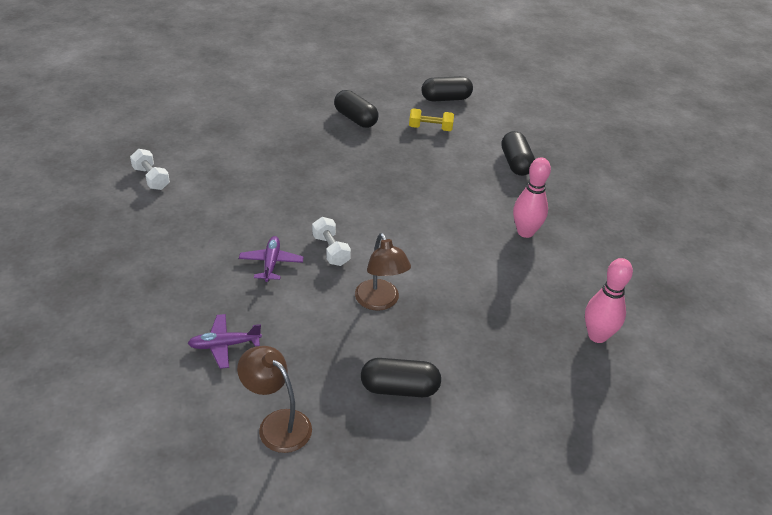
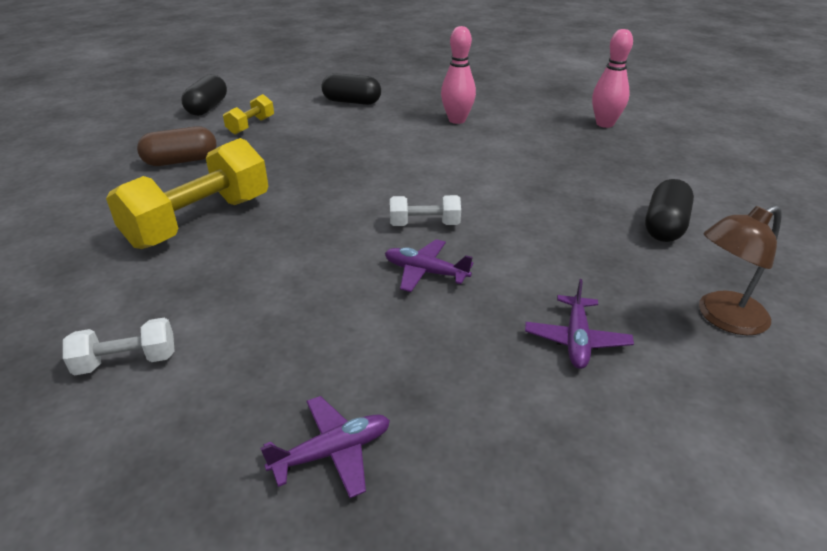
camera: 65 degrees left, 5 degrees down
black capsule [334,90,379,128] -> brown capsule [137,126,216,166]
brown lamp [355,233,411,311] -> none
none -> yellow dumbbell [106,138,268,249]
none -> purple plane [260,396,390,498]

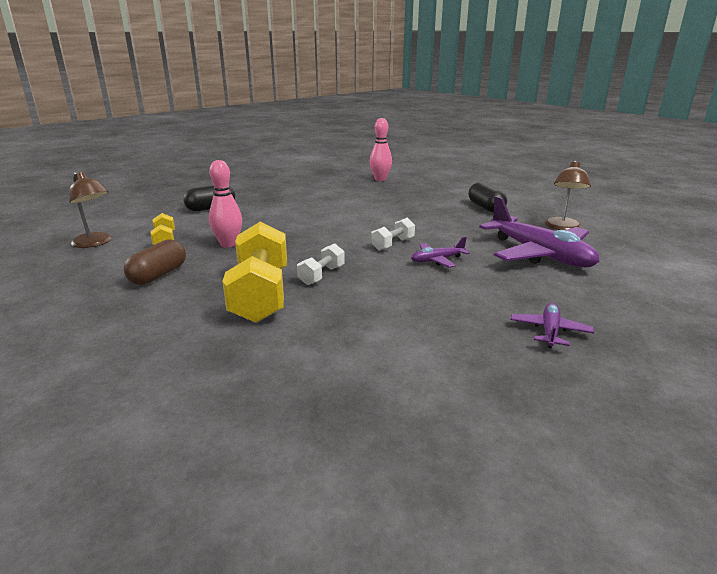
camera: 45 degrees left, 10 degrees down
white dumbbell [63,318,174,375] -> white dumbbell moved to [297,244,345,285]
black capsule [181,74,227,116] -> brown lamp [69,172,112,248]
pink bowling pin [441,26,476,124] -> pink bowling pin moved to [209,160,242,248]
purple plane [525,279,634,369] -> purple plane [479,196,599,267], size x2.14

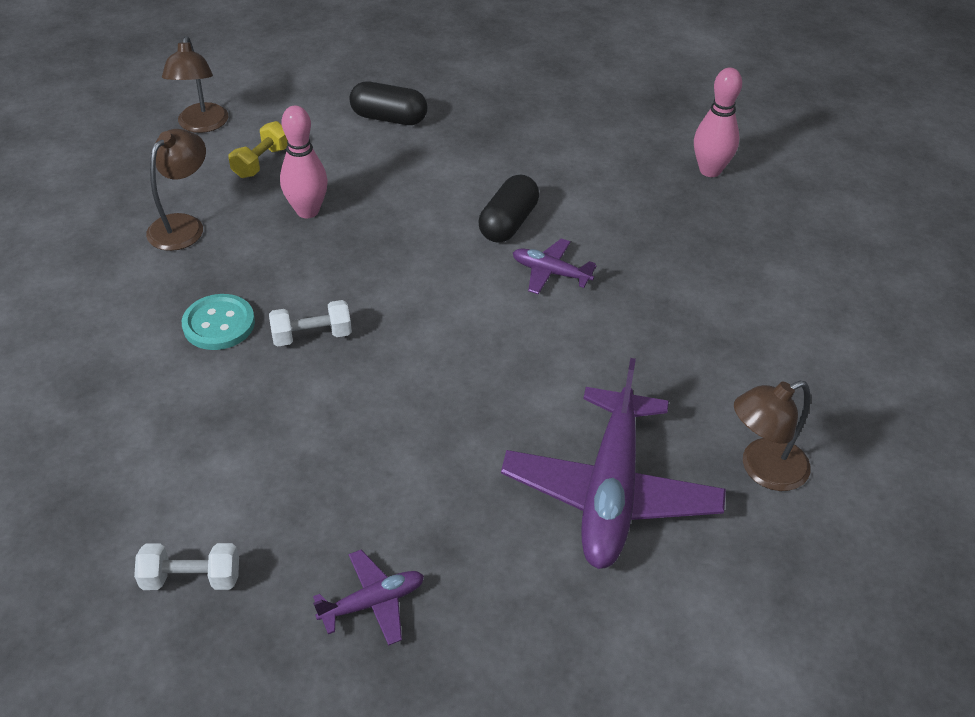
camera: 45 degrees right, 20 degrees up
brown capsule [124,239,186,285] -> brown lamp [146,129,206,251]
yellow dumbbell [222,222,287,323] -> turquoise button [182,294,255,350]
white dumbbell [371,218,415,251] -> white dumbbell moved to [134,543,239,590]
purple plane [411,237,470,268] -> purple plane moved to [513,239,596,294]
black capsule [468,182,507,213] -> black capsule moved to [479,175,539,243]

